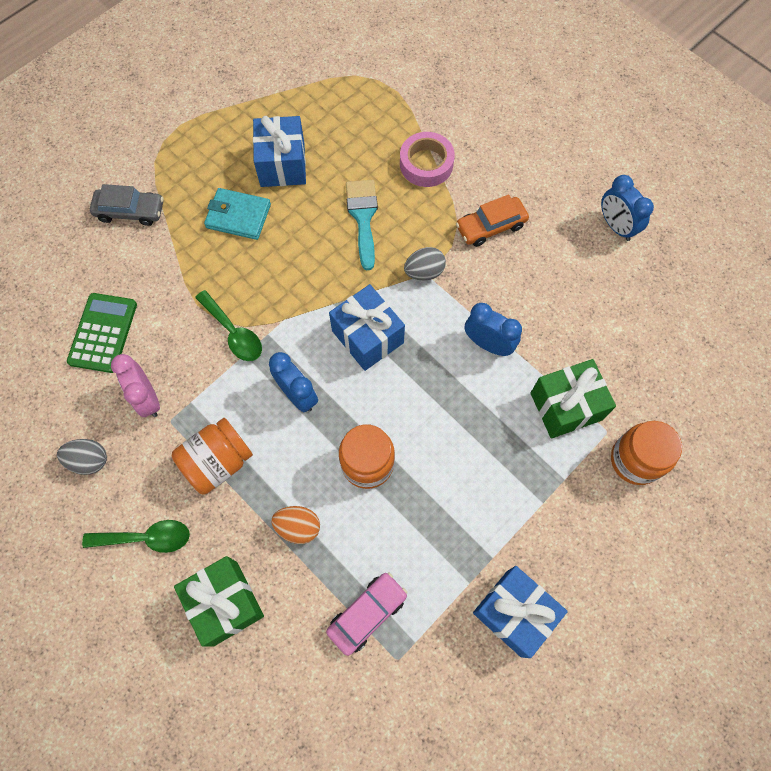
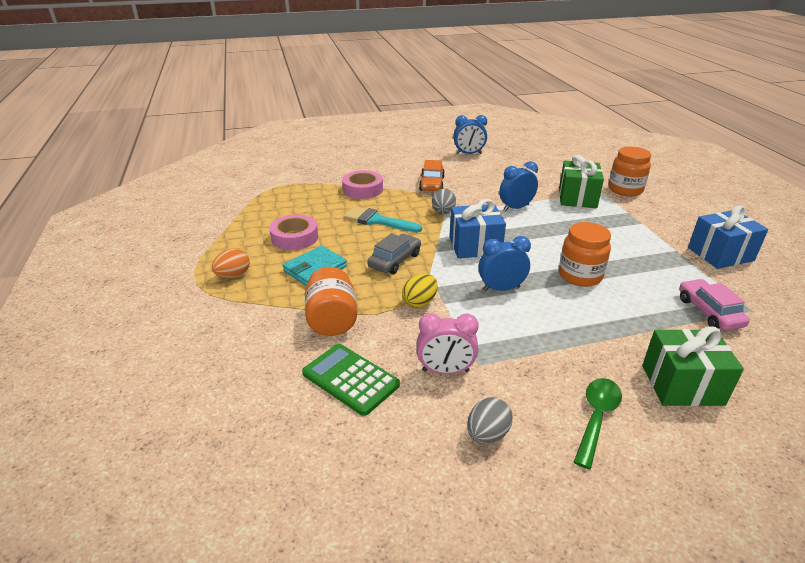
camera: 60 degrees left, 35 degrees down
grey car [90,184,164,226] -> grey car moved to [367,233,421,274]
orange jar [172,418,253,495] -> orange jar moved to [305,267,357,336]
green spoon [195,290,262,361] -> yellow egg [402,274,438,308]
blue gift [253,116,306,187] -> pink tape [269,214,318,250]
orange egg [271,506,320,544] -> orange egg moved to [212,248,250,278]

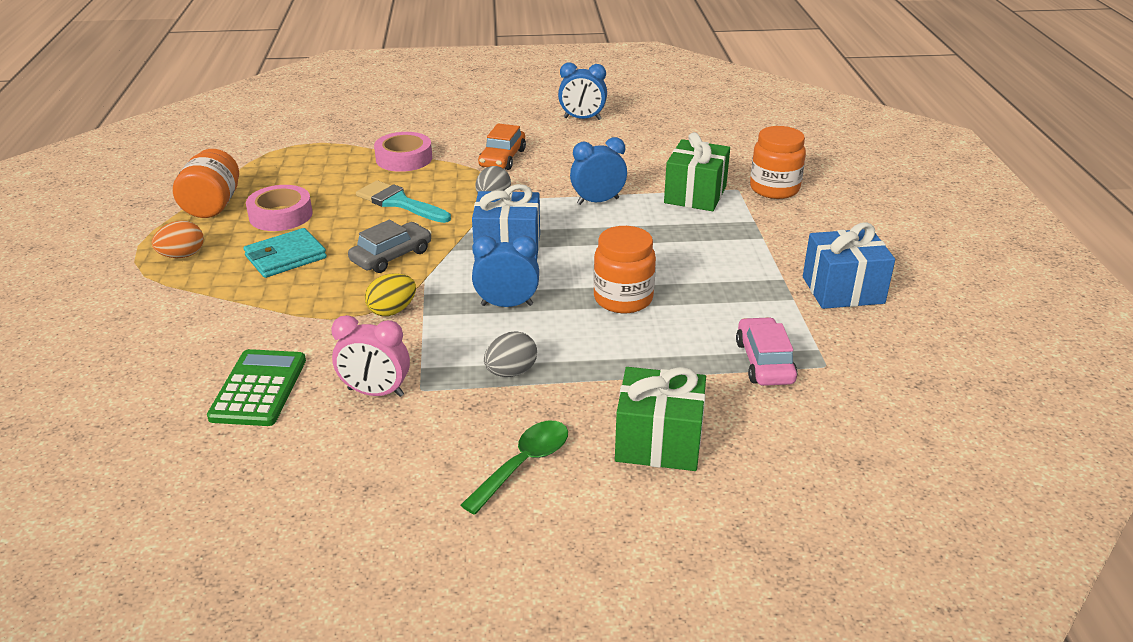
camera: 10 degrees right, 0 degrees up
green calculator [302,344,400,416] -> green calculator turned 45 degrees clockwise [207,349,306,426]
orange jar [305,267,357,336] -> orange jar moved to [173,149,239,218]
grey egg [467,397,513,444] -> grey egg moved to [484,331,537,377]

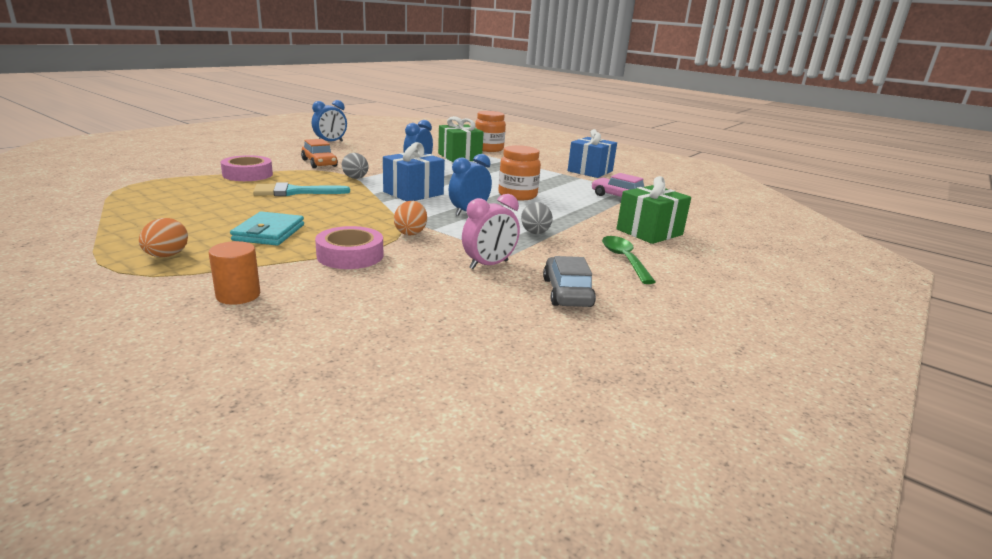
camera: 50 degrees left, 10 degrees down
orange jar [173,149,239,218] -> none
green calculator [207,349,306,426] -> none
pink tape [246,185,313,231] -> pink tape moved to [315,226,383,269]
grey car [348,220,432,273] -> grey car moved to [543,256,596,307]
yellow egg [365,273,416,316] -> orange egg [394,201,427,235]
none -> orange cylinder [209,241,260,305]

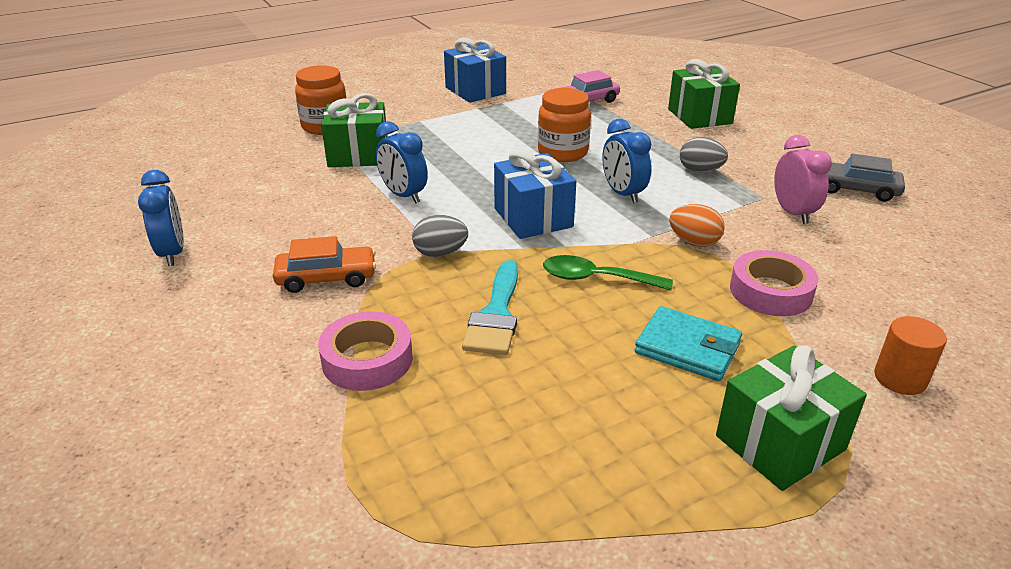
camera: 65 degrees left, 10 degrees up
orange egg [139,218,188,257] -> green gift [716,345,867,491]
green spoon [602,236,656,284] -> green spoon moved to [543,255,673,291]

